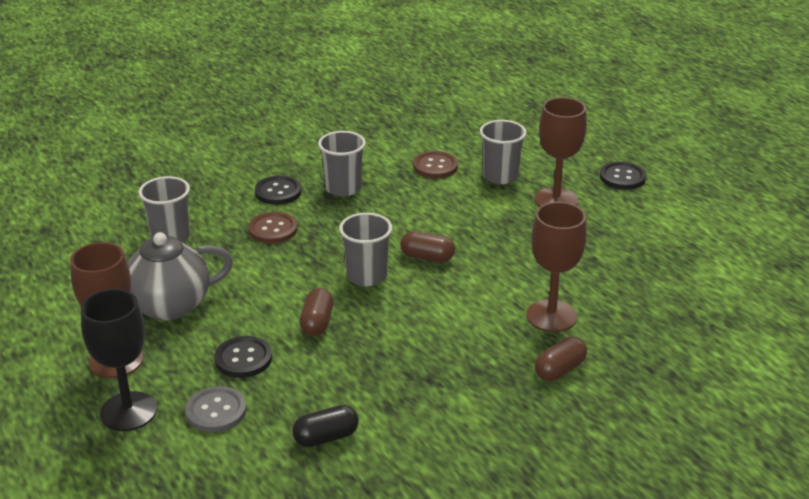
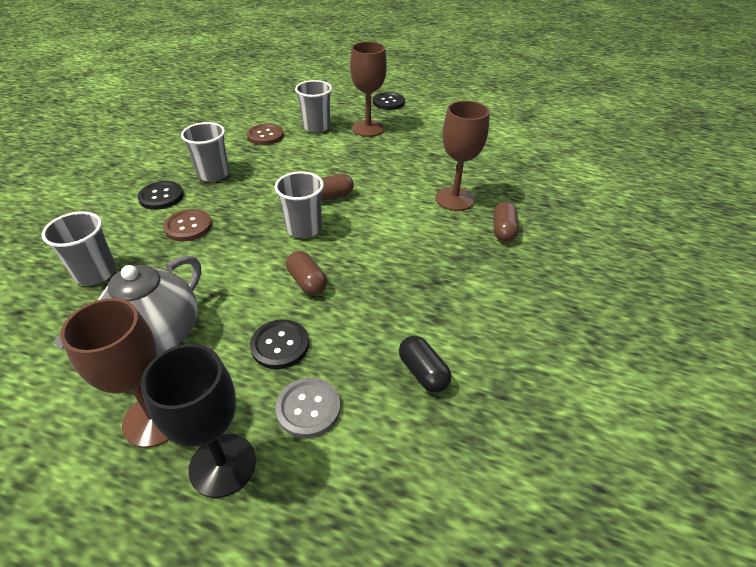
camera: 40 degrees left, 10 degrees up
black capsule [292,405,359,447] -> black capsule turned 60 degrees counterclockwise [399,336,451,393]

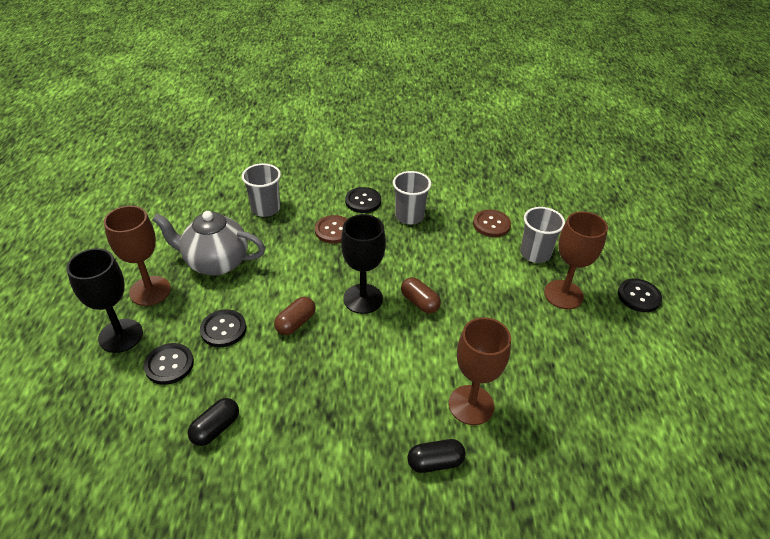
camera: 70 degrees right, 0 degrees up
grey cup [275,171,324,238] -> black goblet [341,214,386,314]
grey button [275,378,341,438] -> black button [144,343,194,385]
brown capsule [493,202,519,242] -> black capsule [408,439,466,473]

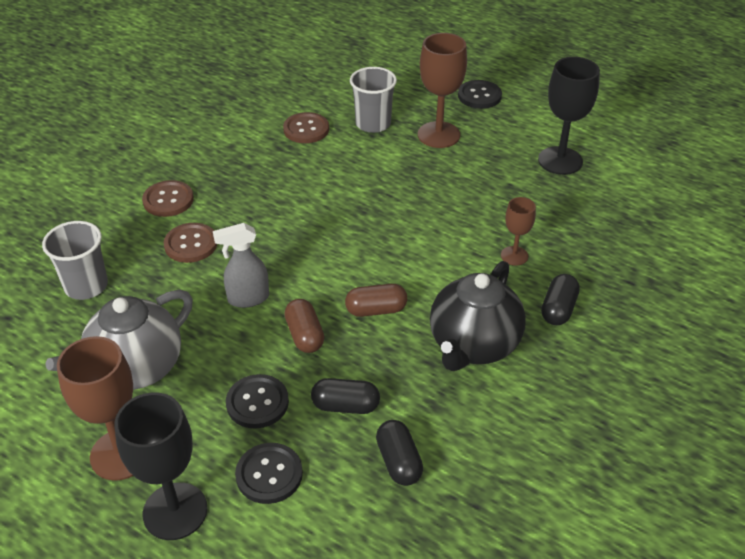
camera: 55 degrees left, 0 degrees up
black goblet [341,214,386,314] -> black goblet moved to [538,57,600,175]
black button [345,187,381,213] -> brown button [142,180,194,217]
grey cup [393,171,431,224] -> none
brown capsule [401,277,441,314] -> brown capsule moved to [345,284,407,317]
brown goblet [449,317,511,425] -> brown goblet [501,197,536,266], size x0.55
none -> grey spray bottle [213,223,269,308]
none -> black capsule [311,378,380,414]
none -> black teapot [430,261,526,371]

